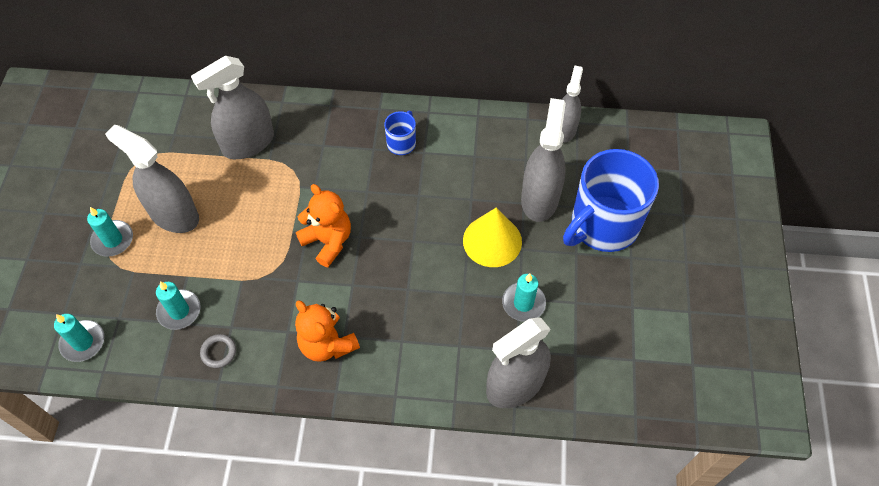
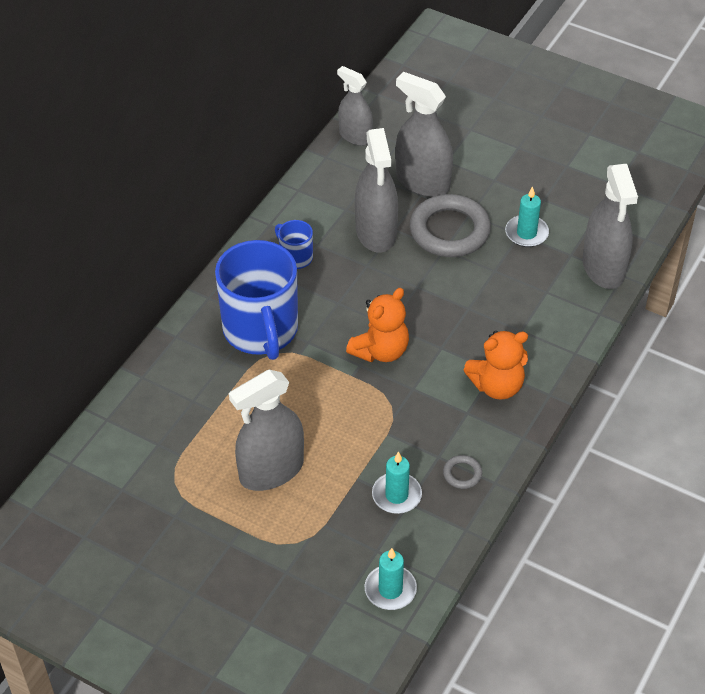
camera: 65 degrees left, 10 degrees down
turquoise candle [87,207,133,257] -> none
grey spray bottle [191,56,274,159] -> grey spray bottle moved to [355,128,398,253]
orange teddy bear [296,184,351,267] -> orange teddy bear turned 150 degrees clockwise [346,288,409,362]
yellow cone [463,208,522,267] -> grey ring [410,194,491,257]
blue mug [563,149,659,252] -> blue mug moved to [215,240,298,360]

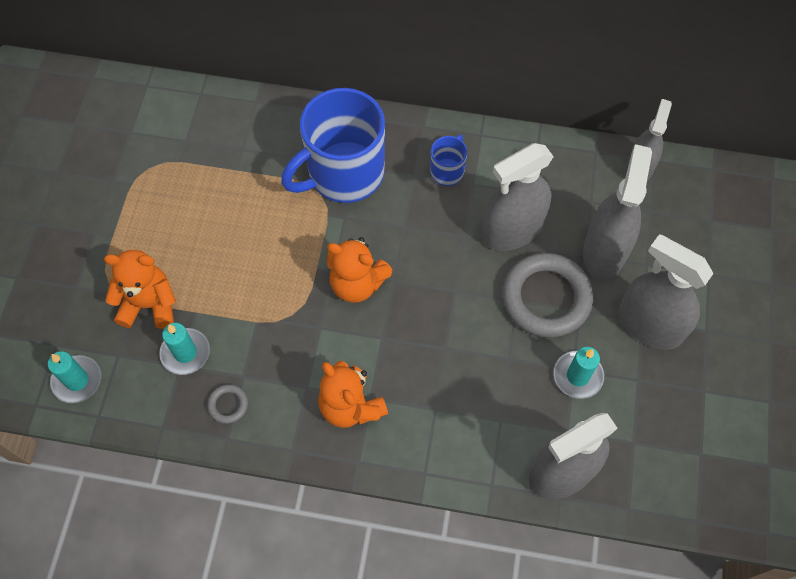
camera: 70 degrees right, 15 degrees up
grey spray bottle [229,370,304,491] -> grey spray bottle moved to [619,234,713,350]
none -> orange teddy bear [104,250,176,329]

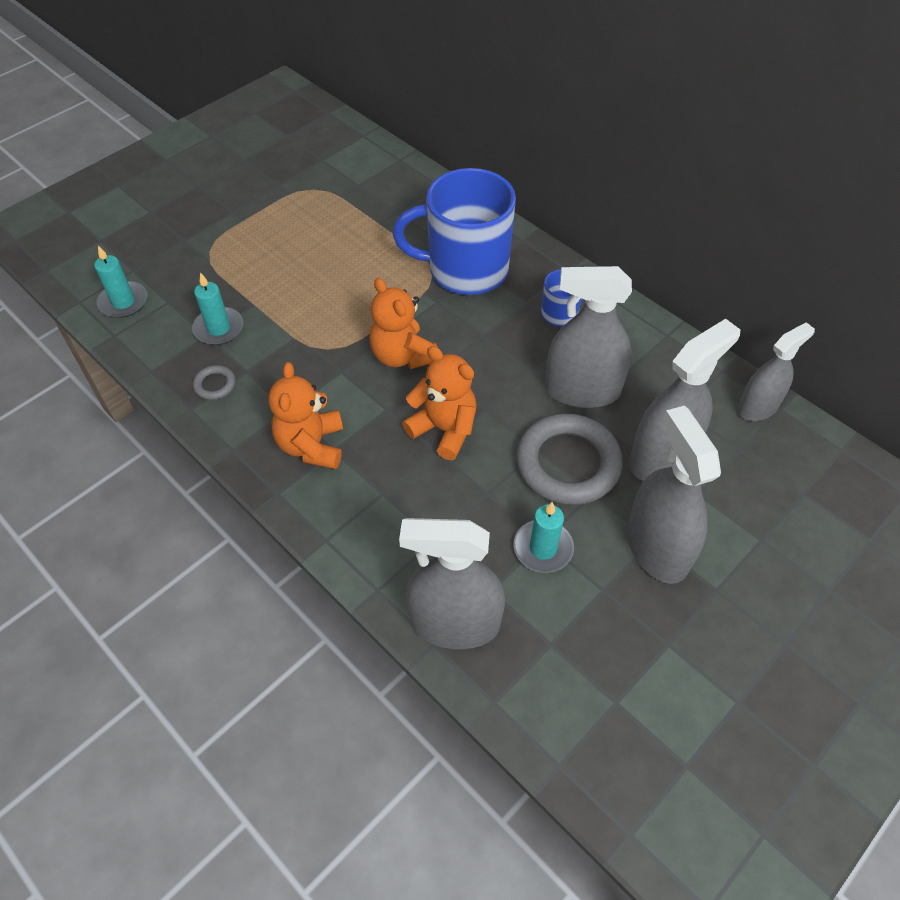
camera: 35 degrees right, 10 degrees down
orange teddy bear [104,250,176,329] -> orange teddy bear moved to [402,346,477,460]

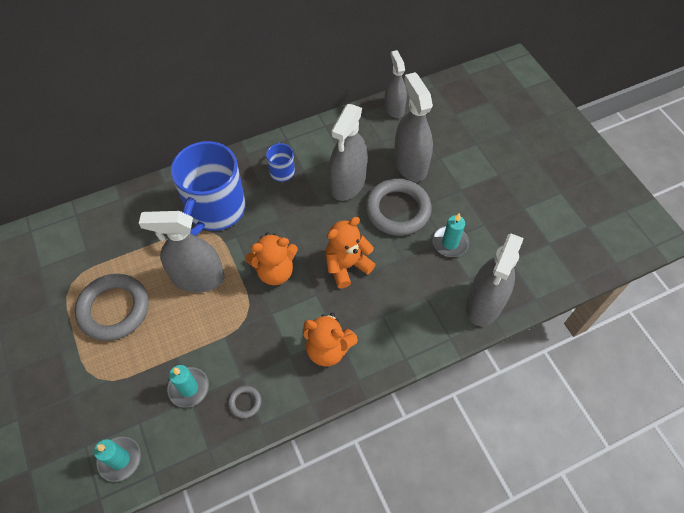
camera: 70 degrees left, 5 degrees up
grey spray bottle [627,406,721,584] -> grey spray bottle moved to [139,211,225,293]
none -> grey ring [75,273,149,341]

